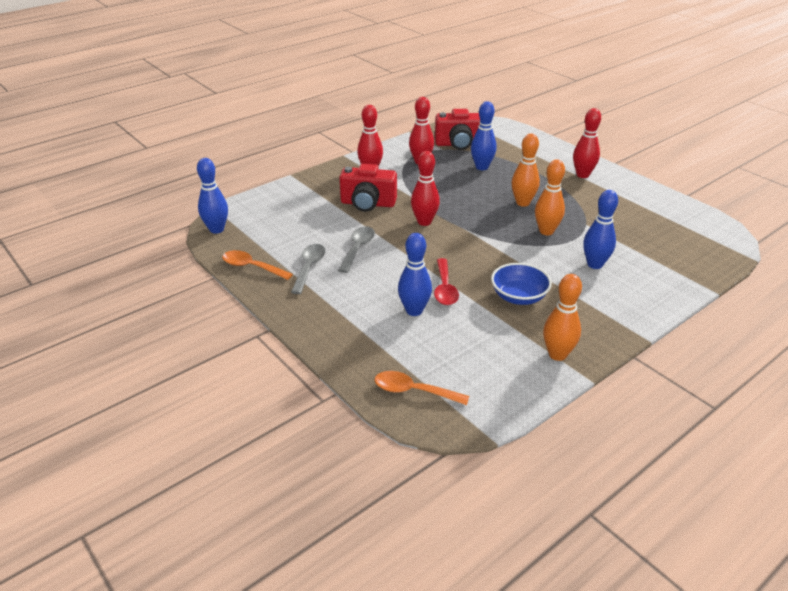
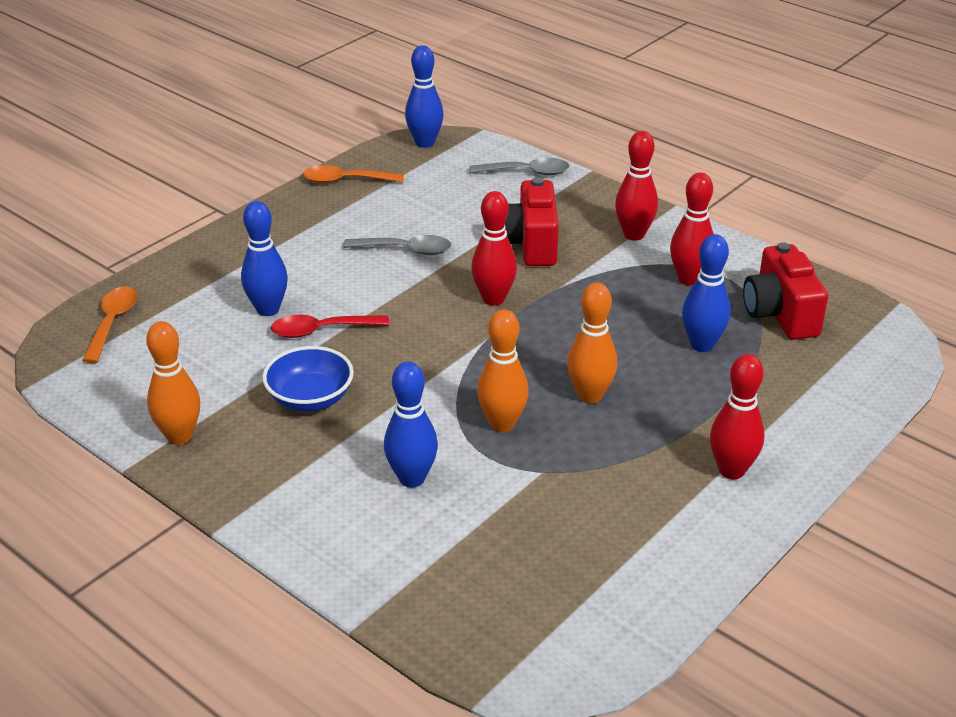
camera: 80 degrees right, 0 degrees up
orange spoon [222,250,293,280] -> orange spoon turned 105 degrees counterclockwise [303,165,404,183]
grey spoon [291,244,326,294] -> grey spoon moved to [470,158,570,175]

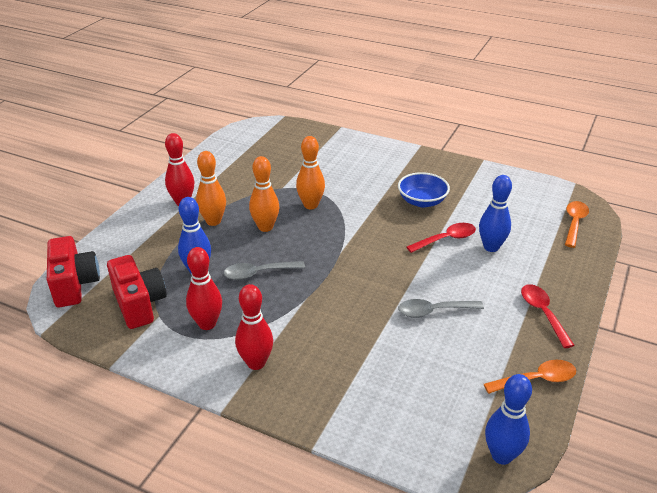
camera: 165 degrees right, 0 degrees up
orange spoon [82,286,137,363] -> orange spoon turned 150 degrees counterclockwise [565,201,589,248]
orange bowling pin [146,321,200,445] -> orange bowling pin moved to [196,151,226,226]
blue bowling pin [384,362,438,487] -> none
grey spoon [470,158,570,175] -> grey spoon moved to [224,261,305,280]
red bowling pin [471,191,517,306] -> none
red camera [505,177,559,266] -> red camera moved to [47,236,100,307]
none -> red spoon [521,284,575,348]

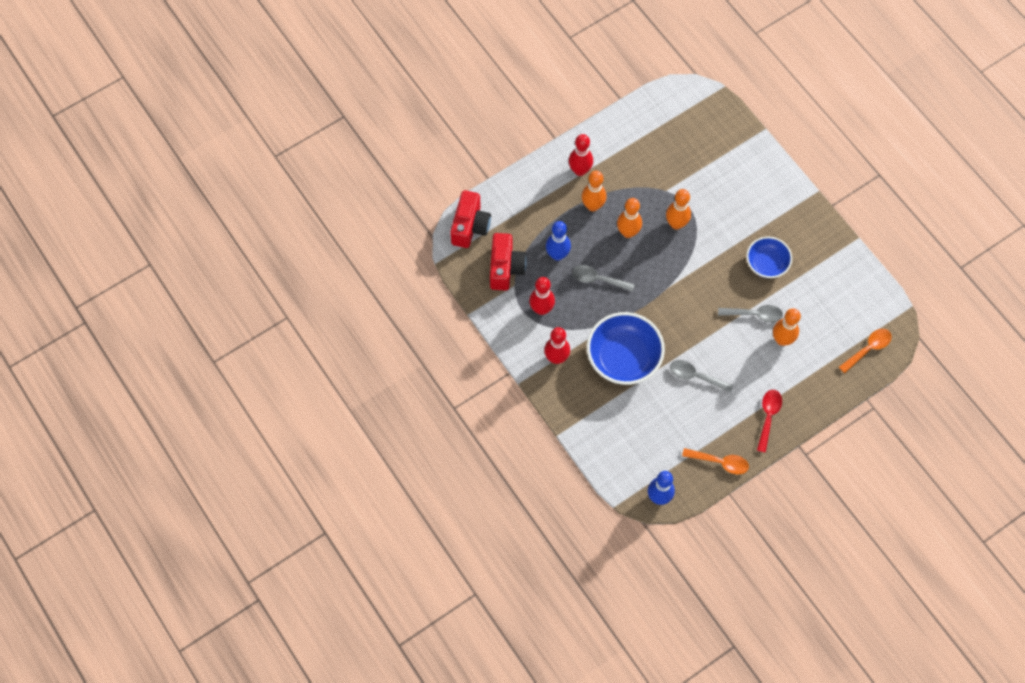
camera: 30 degrees right, 30 degrees up
red spoon [406,223,476,253] -> grey spoon [718,305,783,323]
blue bowling pin [479,175,512,252] -> orange bowling pin [773,308,801,346]
none -> blue bowl [587,312,665,385]

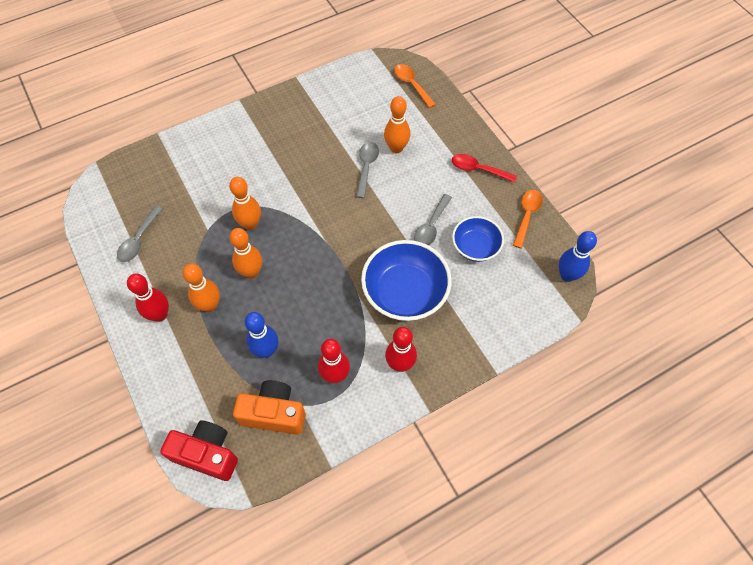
camera: 85 degrees left, 5 degrees down
red camera [490,233,527,290] -> orange camera [233,380,306,435]
grey spoon [572,265,635,292] -> grey spoon moved to [117,206,162,262]
blue bowl [746,237,792,278] -> blue bowl moved to [452,216,504,262]

